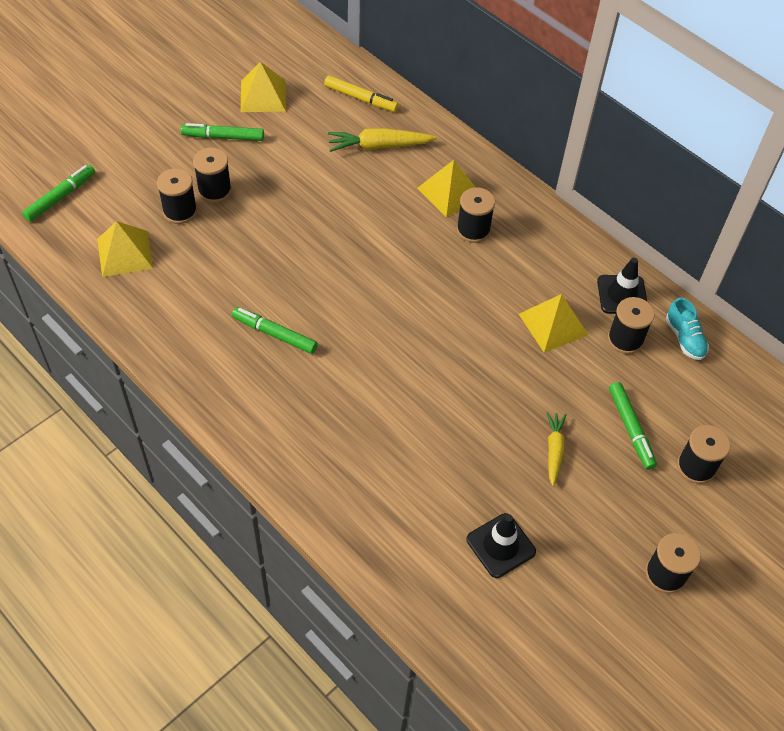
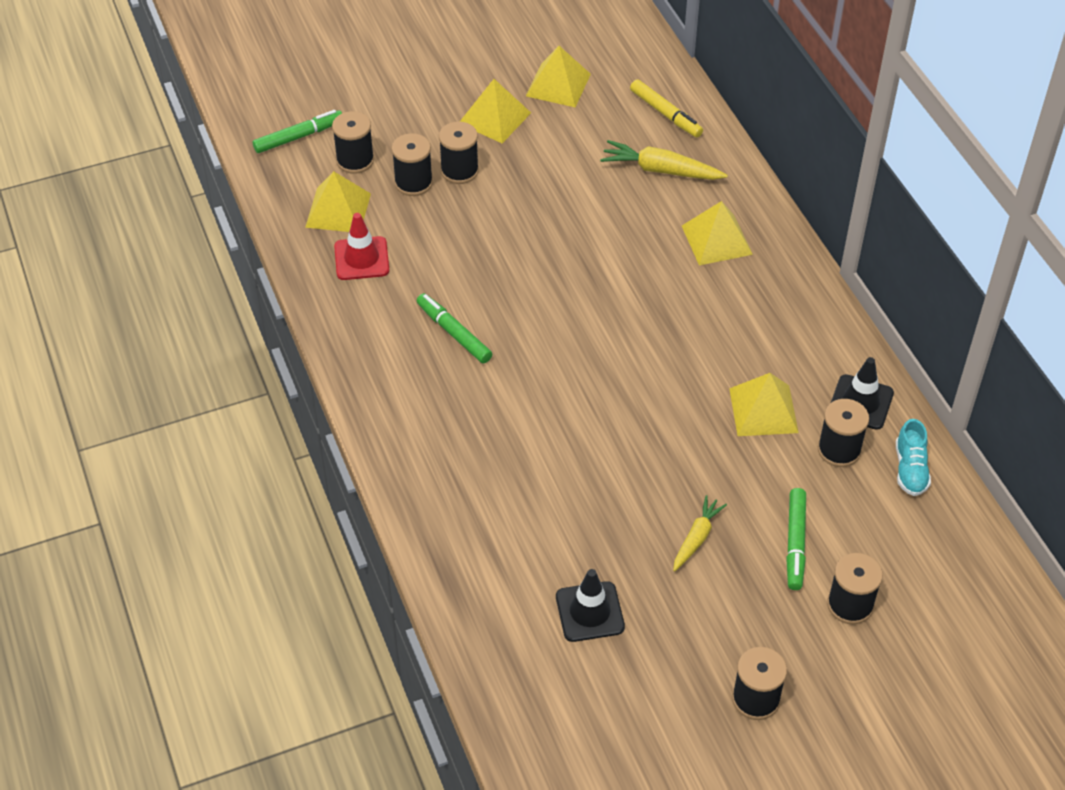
camera: 25 degrees right, 5 degrees down
green marker [181,123,264,141] -> yellow pyramid [460,79,531,143]
black spool [457,187,495,243] -> black spool moved to [332,111,374,174]
none -> red traffic cone [334,213,390,280]

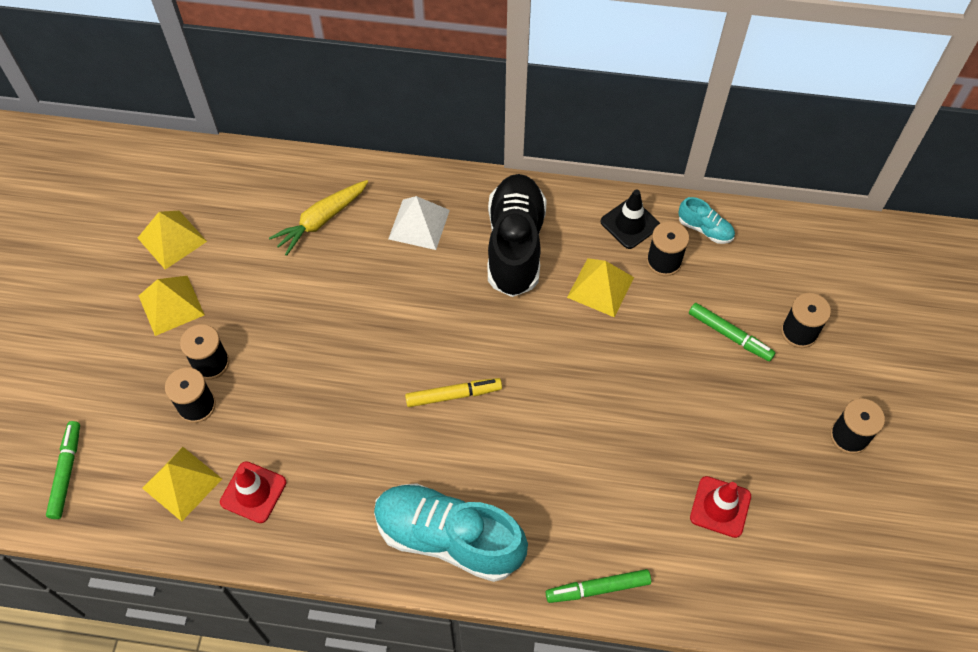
camera: 60 degrees left, 10 degrees up
black spool [332,111,374,174] -> none
green marker [417,293,492,363] -> green marker moved to [546,569,651,603]
black traffic cone [556,569,625,642] -> red traffic cone [690,476,751,538]
yellow marker [630,79,703,137] -> yellow marker moved to [405,378,502,407]
yellow carrot [673,495,727,572] -> none
yellow pyramid [682,201,753,265] -> white pyramid [388,196,450,250]
none -> turquoise shoe [374,483,528,582]
none -> black shoe [488,174,547,297]

